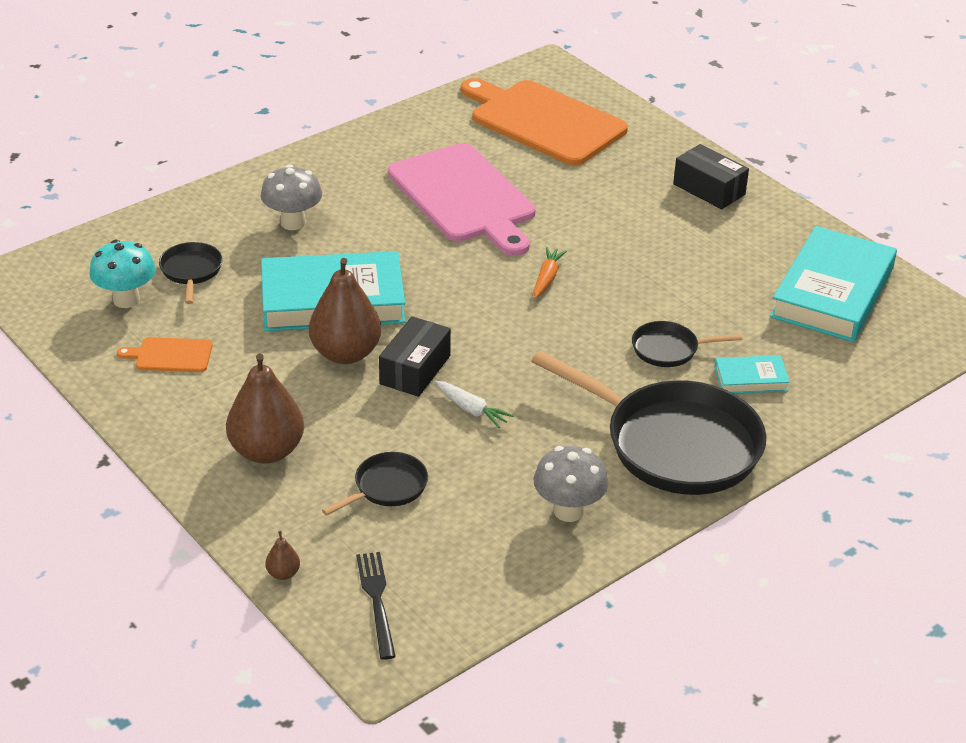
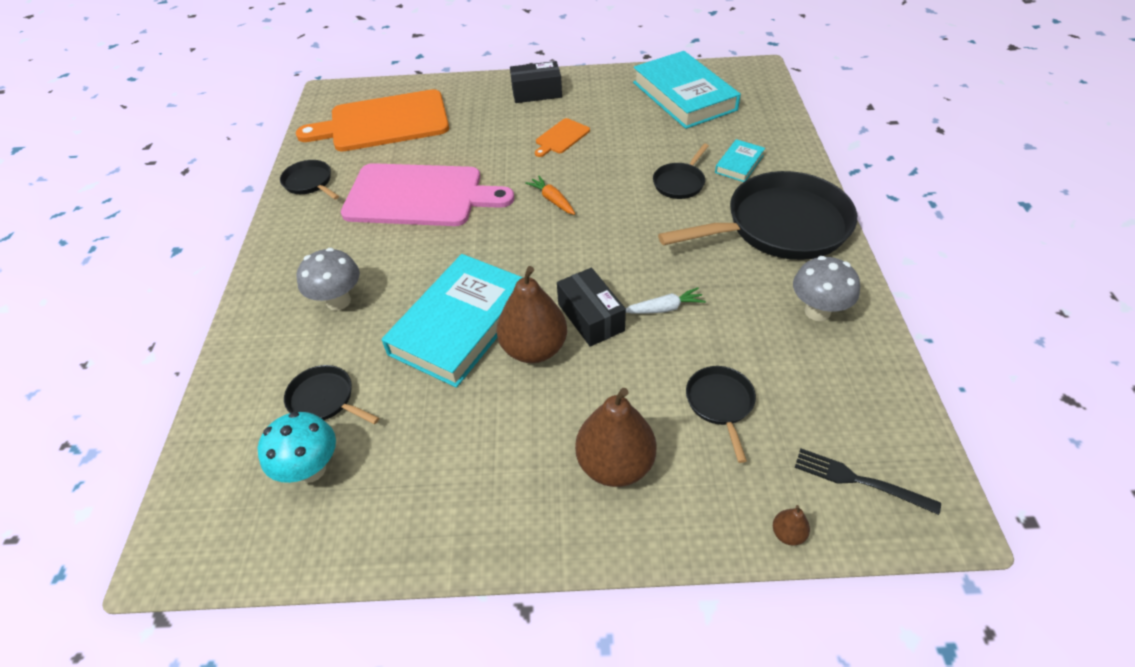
camera: 50 degrees left, 10 degrees up
orange cutting board [117,337,212,372] -> orange cutting board moved to [535,118,590,157]
none -> black pan [280,160,339,199]

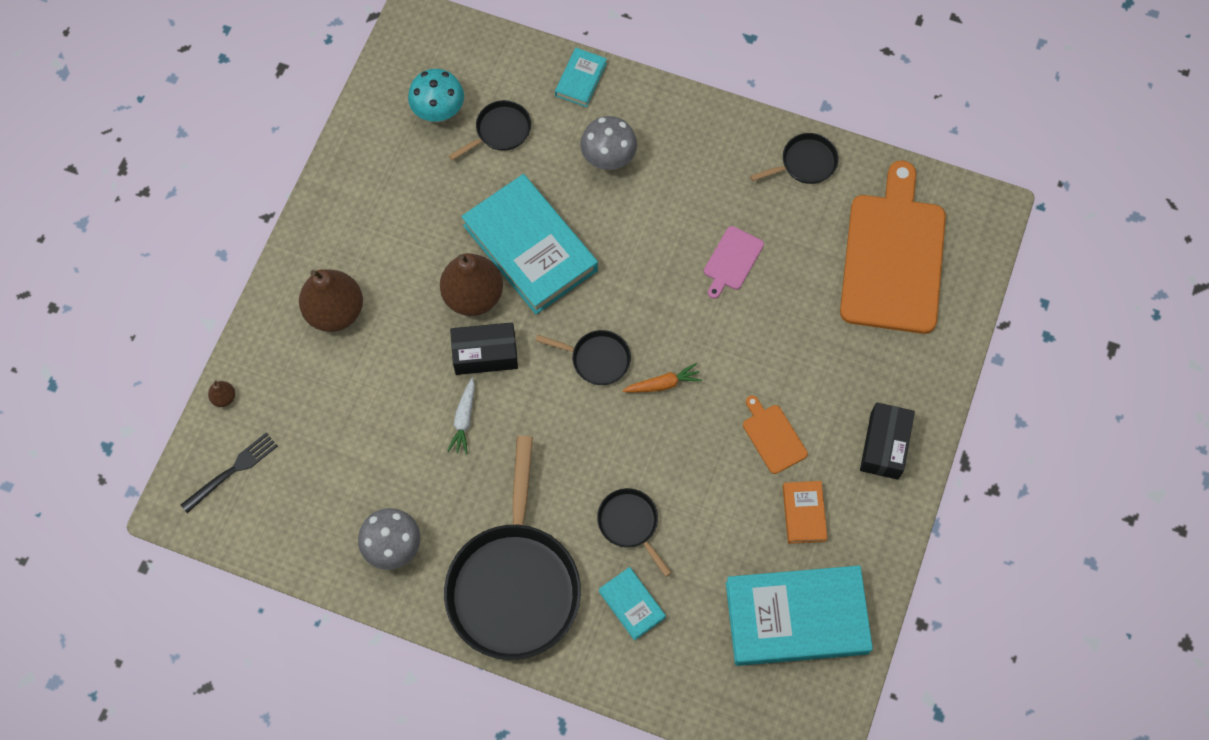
camera: 110 degrees right, 20 degrees up
pink cutting board [341,163,514,226] -> pink cutting board [704,226,764,299], size x0.43
black pan [686,366,756,463] -> black pan moved to [535,330,631,385]
none -> turquoise book [555,48,607,107]
none -> orange book [783,481,828,544]

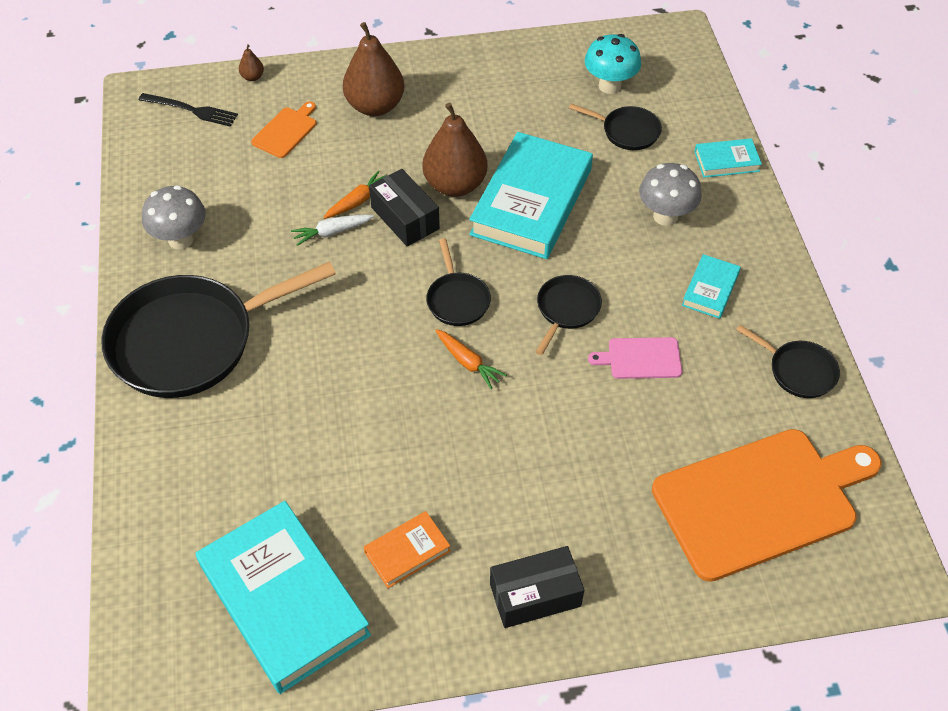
camera: 60 degrees right, 15 degrees down
black pan [597,488,671,577] -> black pan moved to [536,275,602,355]
turquoise book [599,567,666,641] -> turquoise book moved to [682,254,741,319]
orange cutting board [743,395,808,474] -> orange cutting board moved to [251,102,316,158]
none -> orange carrot [323,170,386,219]

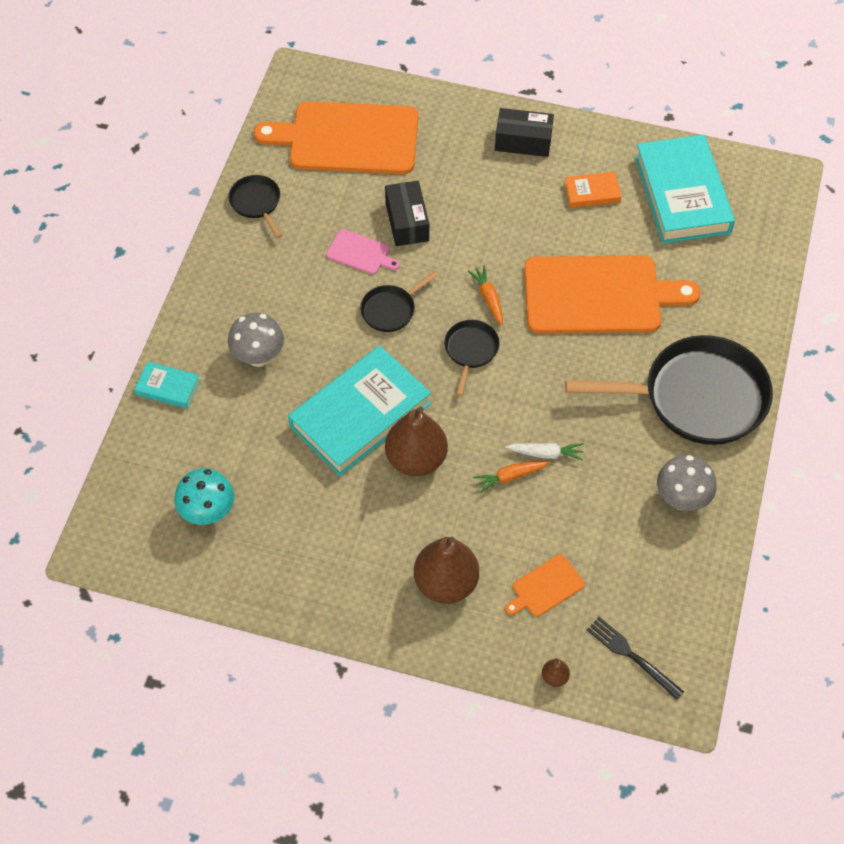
camera: 155 degrees left, 5 degrees up
black box [369,169,440,246] -> black box moved to [385,181,429,246]
black pan [569,103,662,150] -> none
turquoise book [682,254,741,319] -> none
none -> orange cutting board [524,255,700,334]

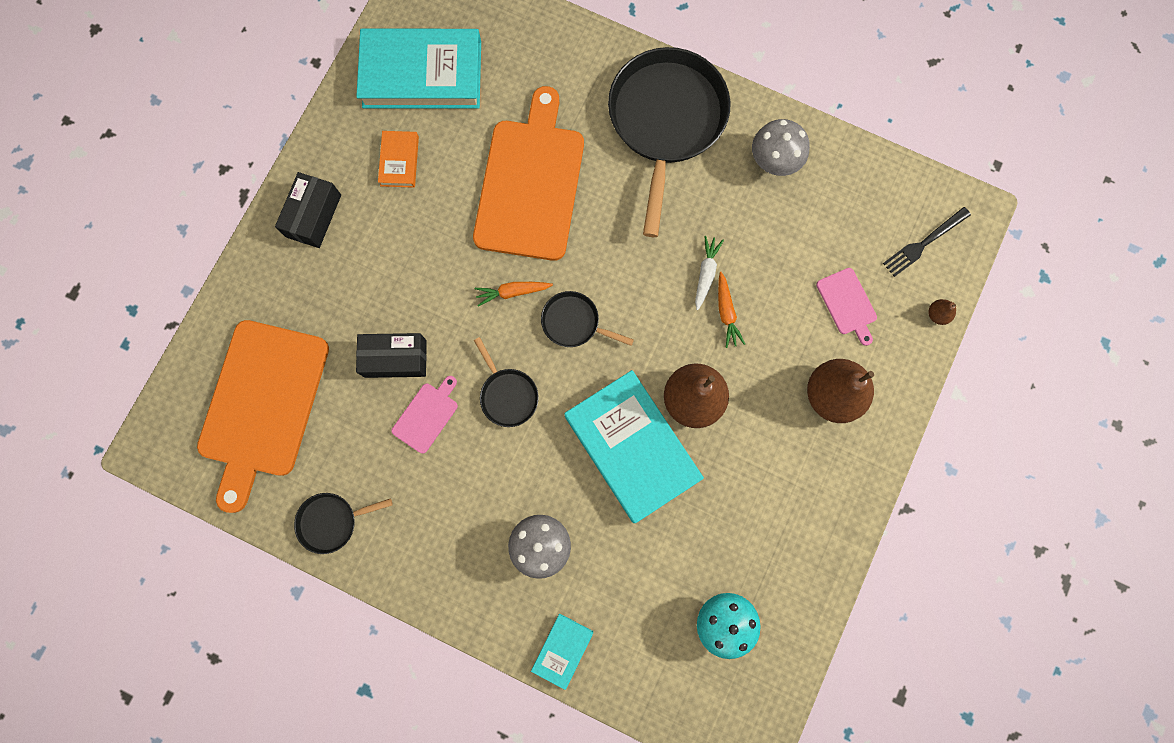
camera: 80 degrees left, 20 degrees up
orange cutting board [505,554,585,617] -> pink cutting board [816,268,877,346]

